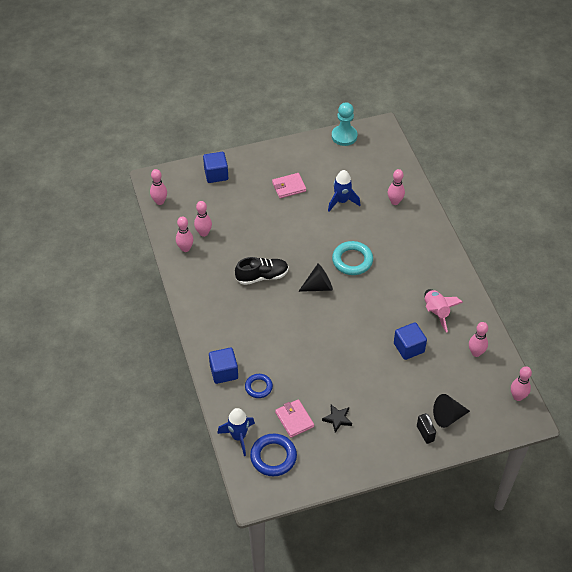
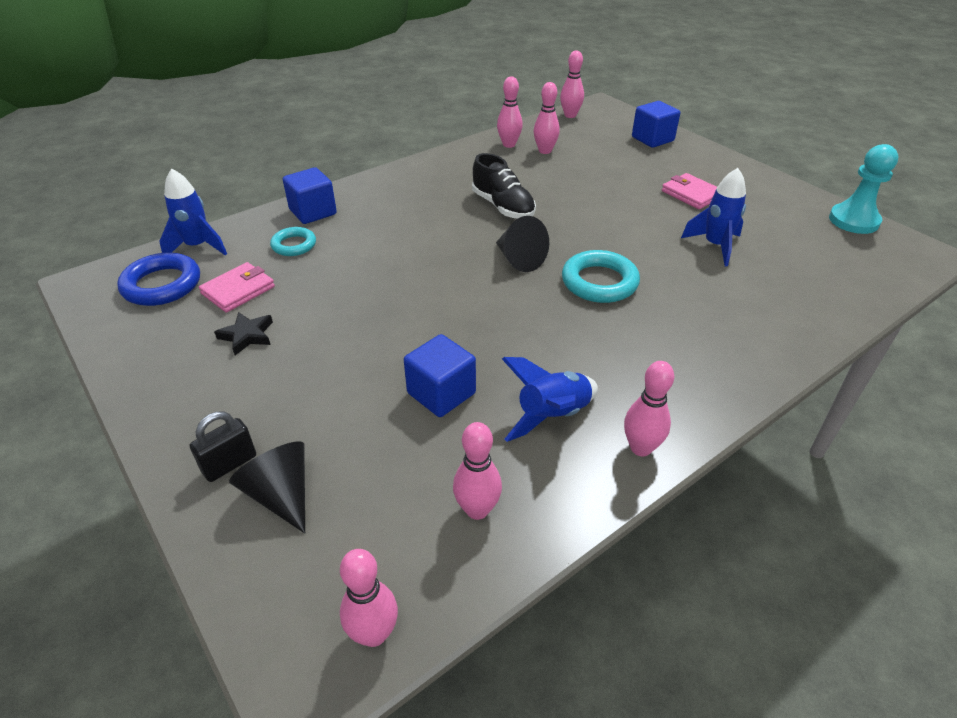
camera: 70 degrees right, 10 degrees down
blue ring [245,374,273,398] -> turquoise ring [270,227,316,256]
pink bowling pin [388,169,405,205] -> pink bowling pin moved to [624,361,674,456]
pink rocket [424,289,463,333] -> blue rocket [502,357,598,442]

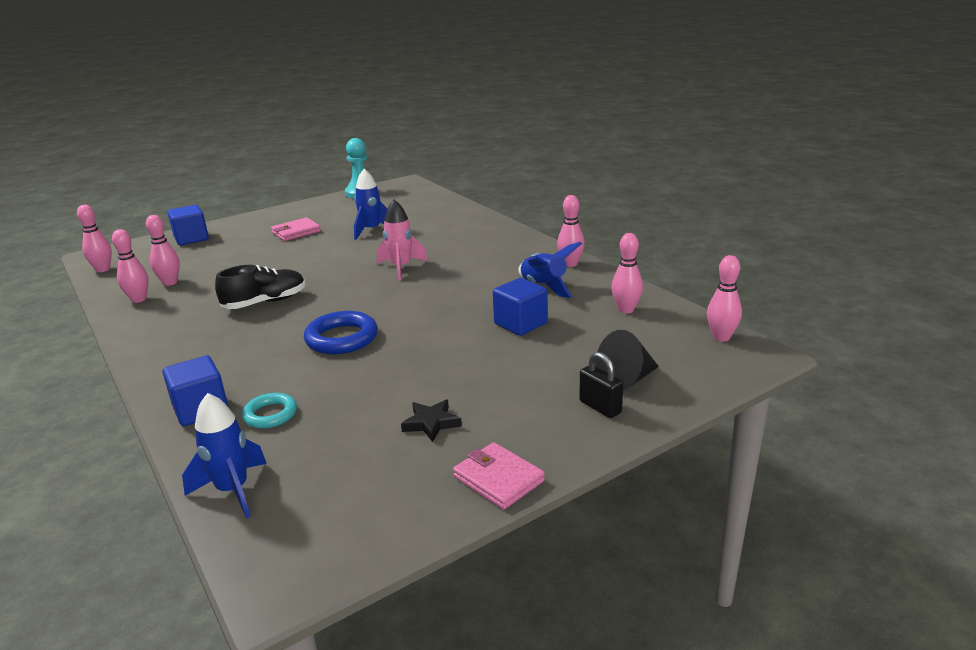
camera: 85 degrees left, 15 degrees down
blue ring [117,252,200,306] -> blue ring moved to [304,311,378,354]
pink wallet [199,262,275,313] -> pink wallet moved to [453,442,545,509]
black cone [496,216,549,272] -> none
turquoise ring [562,250,640,303] -> pink rocket [377,199,428,281]

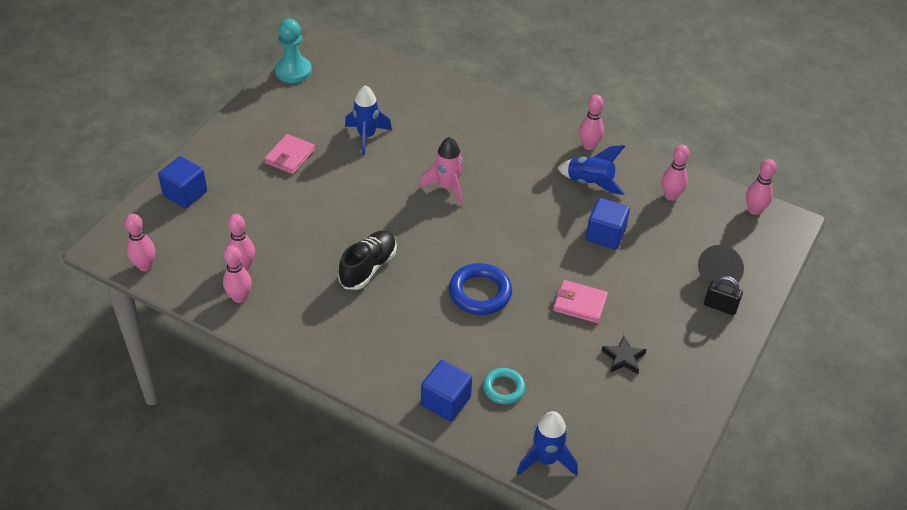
camera: 30 degrees left, 20 degrees up
pink wallet [453,442,545,509] -> pink wallet moved to [553,280,608,323]

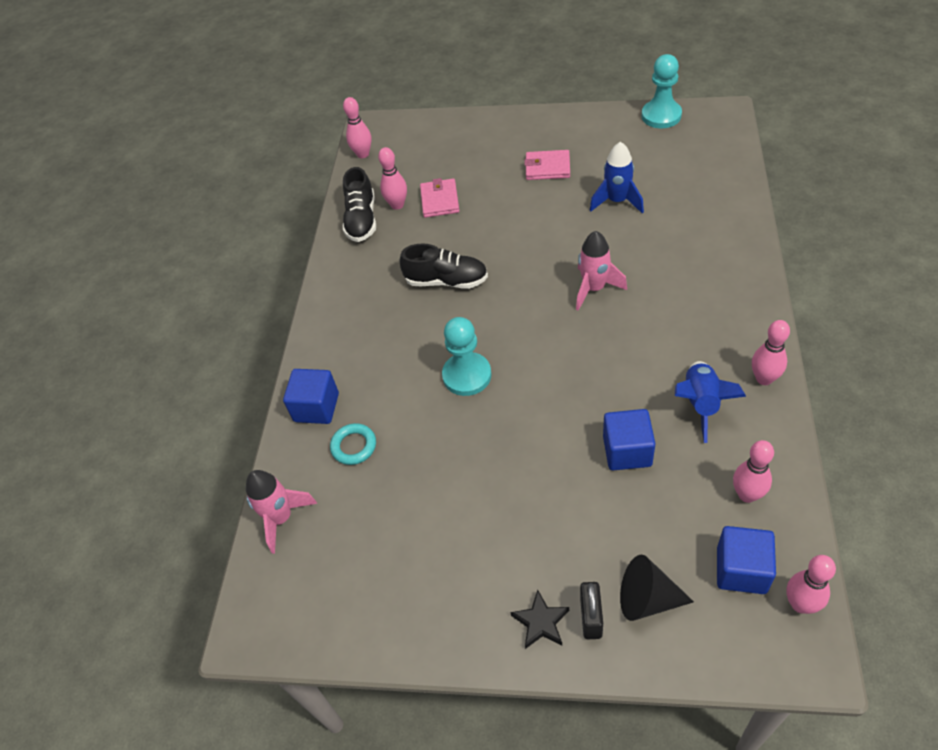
camera: 75 degrees right, 5 degrees up
blue cube [158,156,207,208] -> blue cube moved to [717,526,776,594]
pink bowling pin [223,245,252,303] -> black shoe [343,167,376,242]
blue ring [449,263,512,315] -> turquoise pawn [442,317,491,396]
blue rocket [517,411,578,476] -> pink rocket [246,470,317,554]
pink wallet [553,280,608,323] -> pink wallet moved to [420,178,459,218]
black star [601,336,647,374] -> black star moved to [511,590,569,649]

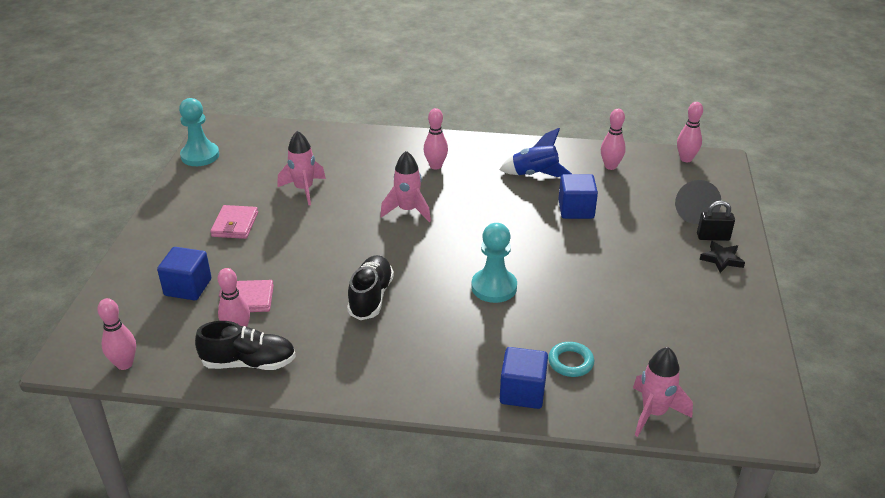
camera: 95 degrees left, 15 degrees down
blue rocket [590,142,644,213] -> pink rocket [278,131,326,205]
blue cube [717,526,776,594] -> blue cube moved to [157,247,211,300]
pink bowling pin [752,320,790,385] -> pink bowling pin moved to [424,108,448,169]

